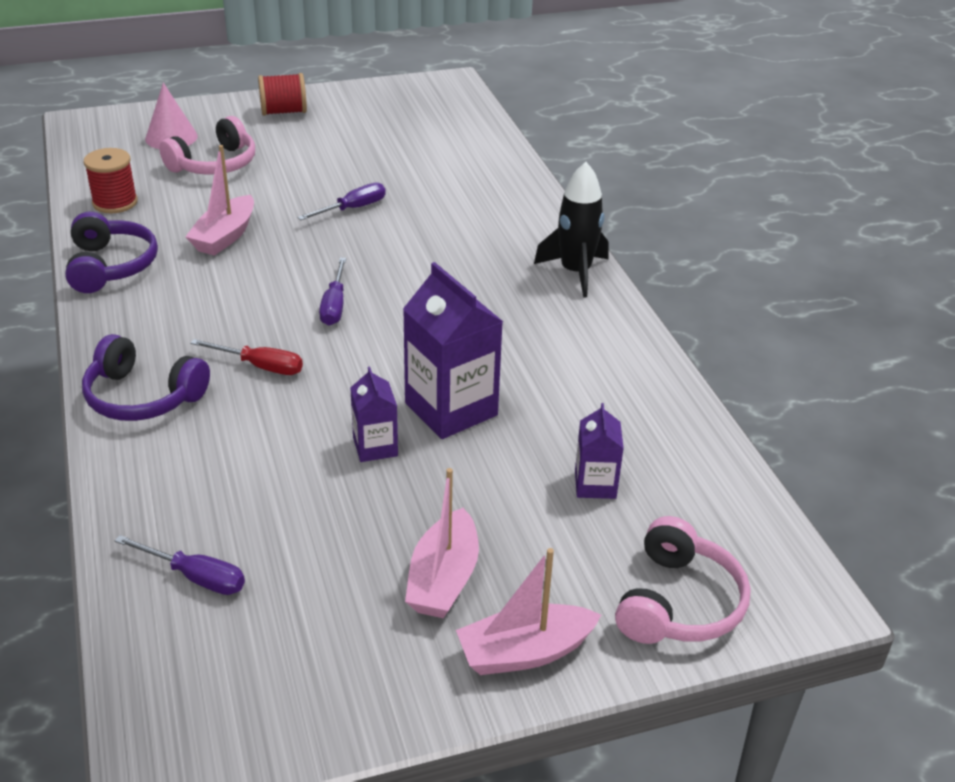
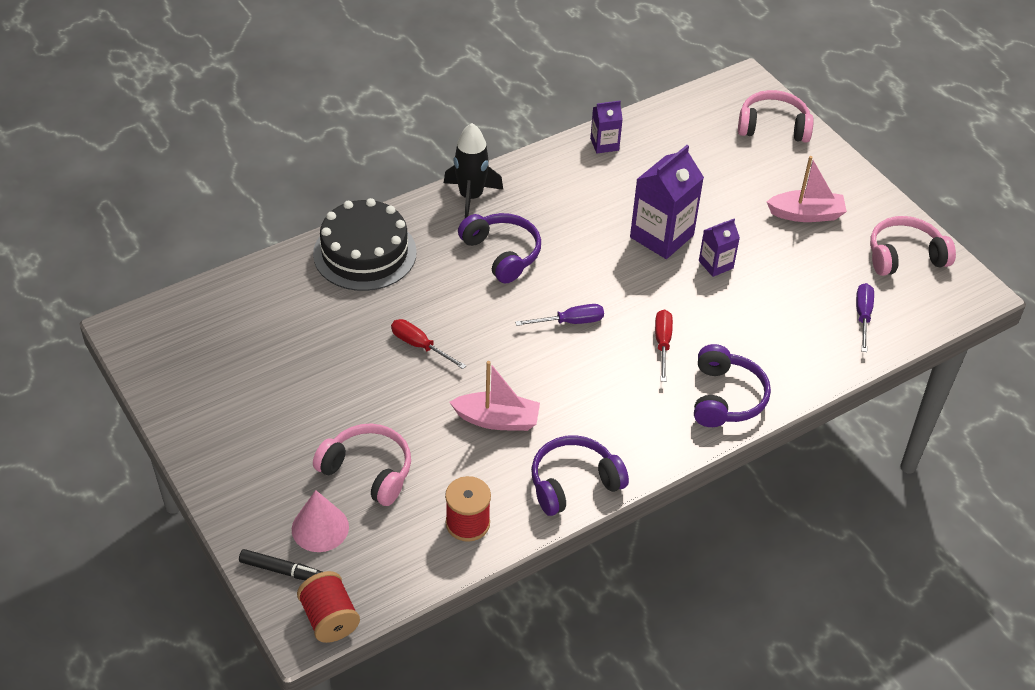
camera: 105 degrees left, 10 degrees up
red spool [258,73,307,116] -> red spool moved to [297,571,360,643]
purple screwdriver [297,182,386,220] -> red screwdriver [391,319,467,369]
pink boat [456,548,601,675] -> none
purple carton [575,403,624,499] -> purple carton moved to [590,101,623,154]
none -> black marker [239,549,322,580]
none -> black cake [313,198,417,291]
none -> purple headphones [458,213,541,284]
none -> pink headphones [870,216,956,276]

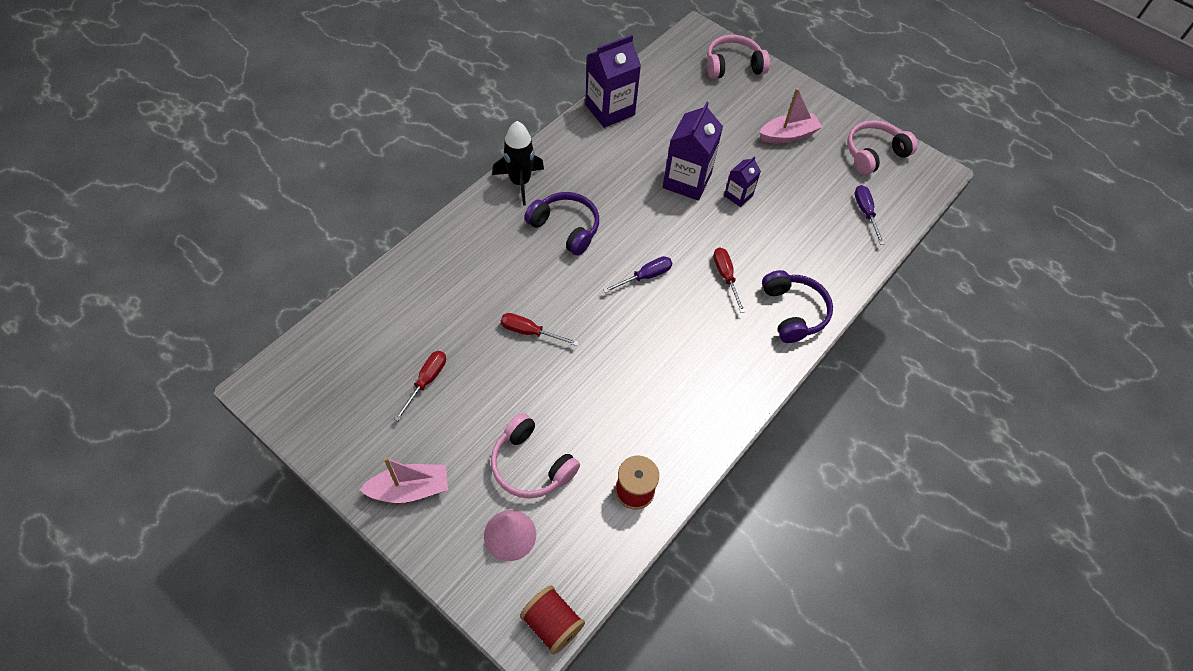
camera: 20 degrees left, 10 degrees up
black marker [239,549,322,580] -> none
black cake [313,198,417,291] -> none
pink headphones [313,424,411,506] -> pink headphones turned 150 degrees counterclockwise [491,413,580,498]
pink boat [450,361,540,431] -> pink boat moved to [359,457,448,503]
purple headphones [531,435,629,516] -> none
purple carton [590,101,623,154] -> purple carton [585,35,641,128], size x1.85
none -> red screwdriver [394,351,446,421]

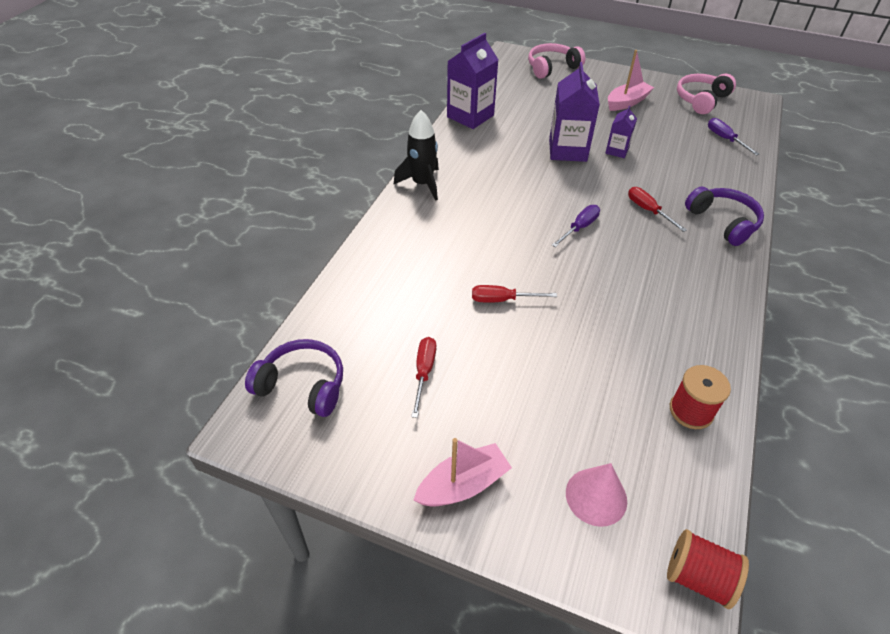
camera: 15 degrees left, 10 degrees down
pink headphones [491,413,580,498] -> none
purple headphones [524,192,599,256] -> purple headphones moved to [245,339,343,417]

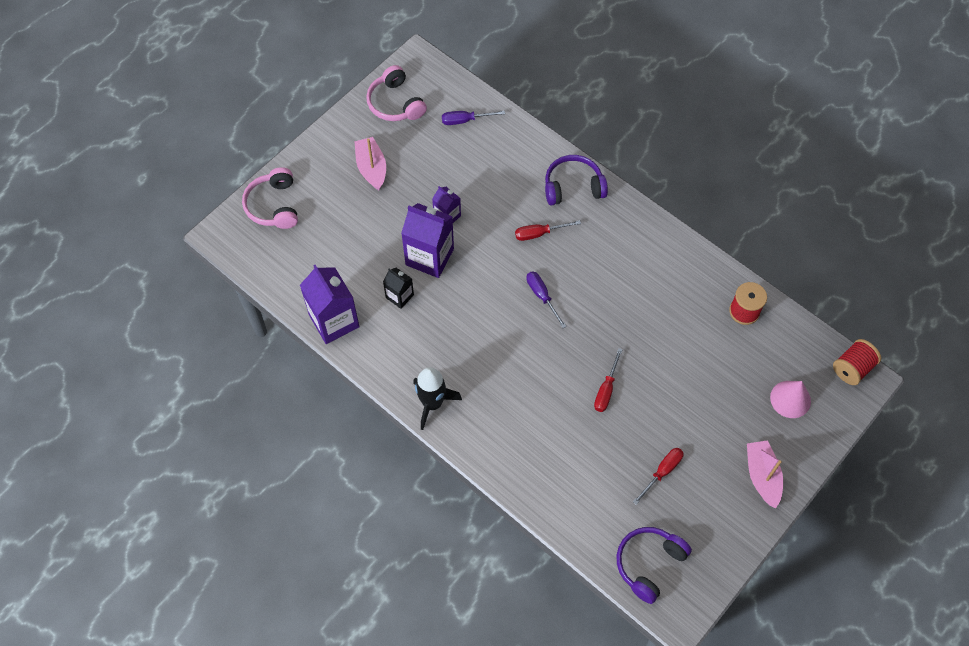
camera: 70 degrees left, 15 degrees up
red screwdriver [411,337,436,418] -> red screwdriver turned 105 degrees clockwise [633,448,684,505]
none -> black carton [383,268,414,309]

